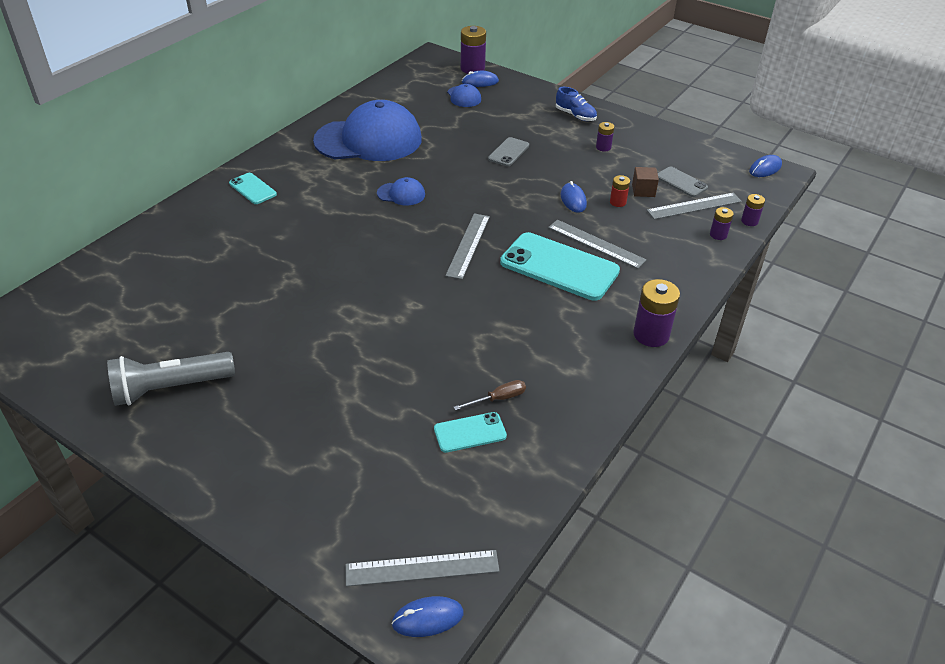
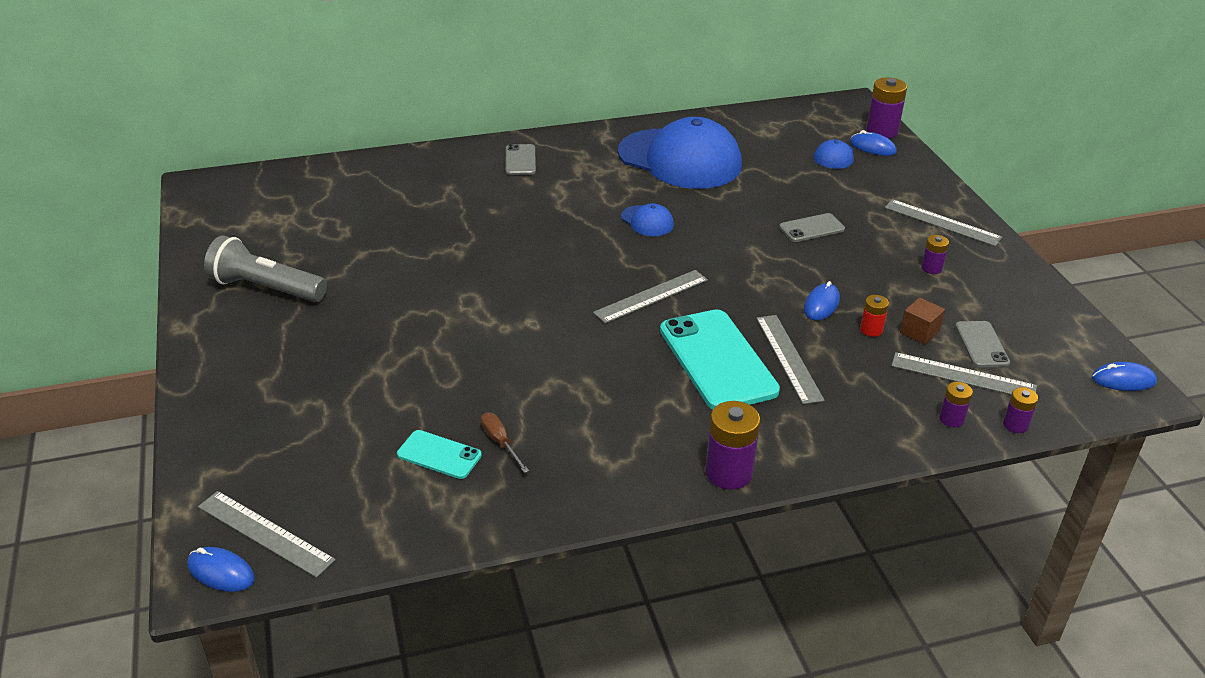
camera: 40 degrees right, 5 degrees down
turquoise phone [229,173,277,204] -> grey phone [506,144,536,175]
brown screwdriver [454,380,526,410] -> brown screwdriver turned 135 degrees counterclockwise [481,412,529,473]
blue shoe [556,87,597,121] -> grey ruler [885,199,1002,246]

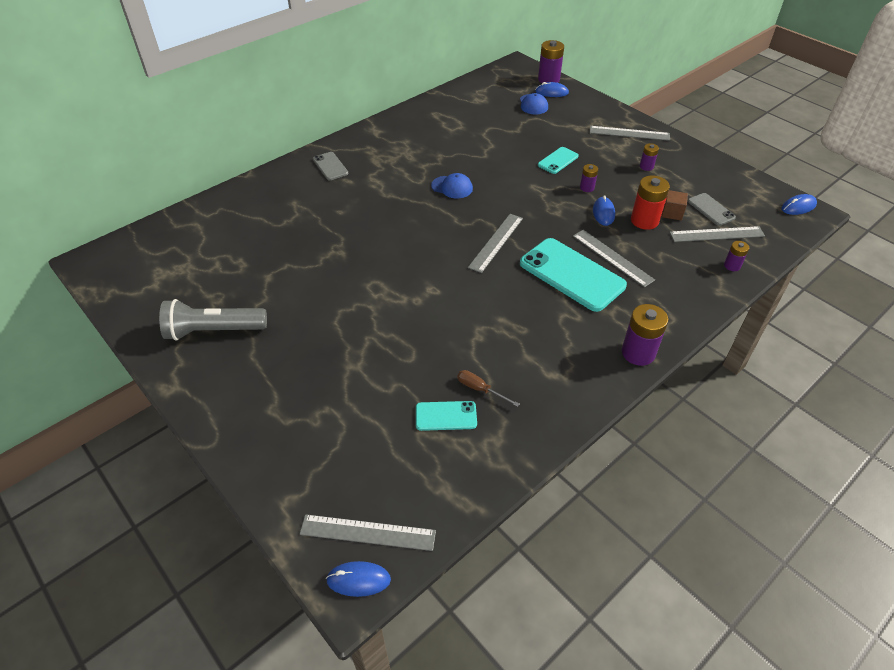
camera: 25 degrees left, 10 degrees up
blue cap [618,117,742,189] -> none
grey phone [779,213,845,242] -> turquoise phone [538,147,579,174]
red battery [860,295,889,337] -> red battery [631,175,670,230], size x1.82
purple battery [1003,387,1038,433] -> purple battery moved to [580,164,598,192]

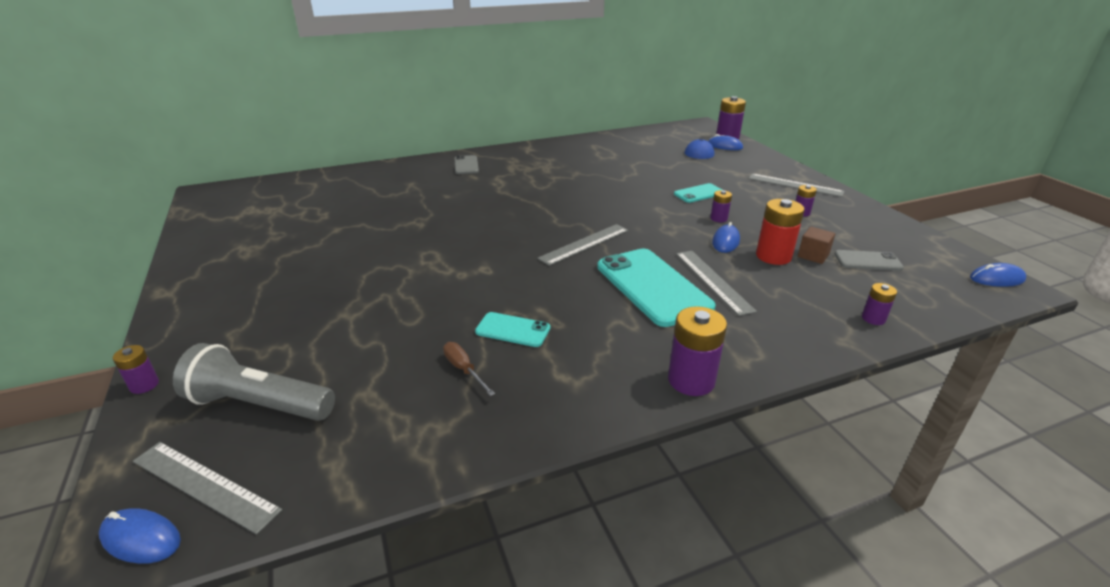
camera: 20 degrees right, 15 degrees down
grey flashlight [159,299,267,341] -> grey flashlight moved to [173,343,335,421]
turquoise phone [416,401,477,431] -> turquoise phone moved to [475,312,550,347]
blue cap [431,173,473,198] -> none
grey ruler [670,226,765,242] -> none
grey phone [688,193,736,226] -> grey phone turned 75 degrees counterclockwise [835,250,904,271]
none -> purple battery [113,345,159,394]

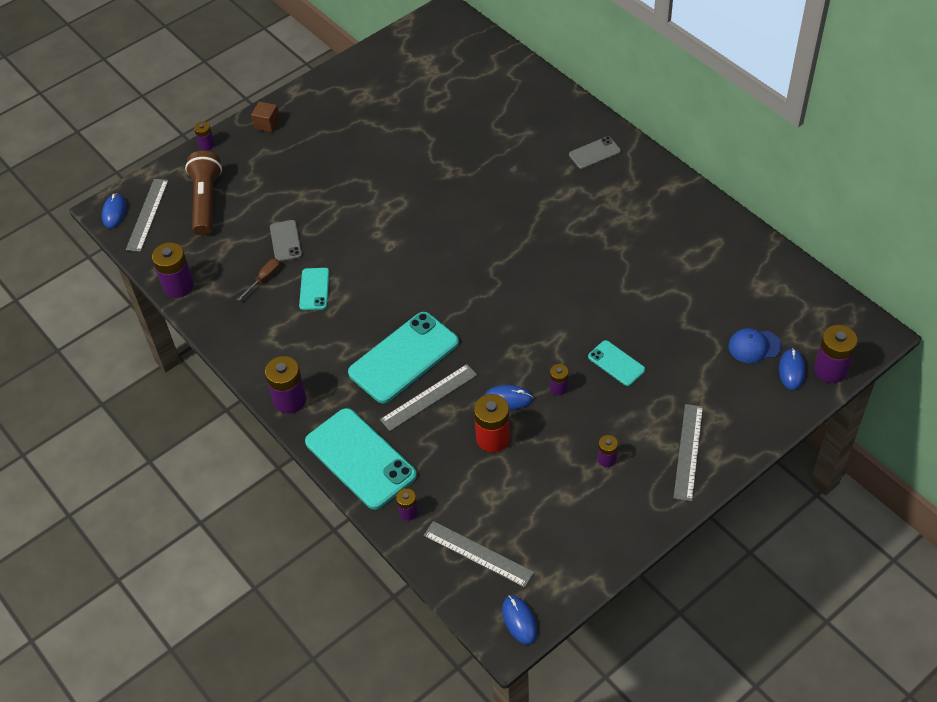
camera: 75 degrees right, 20 degrees up
grey flashlight [173,343,335,421] -> brown flashlight [185,151,222,236]
grey ruler [537,224,628,266] -> grey ruler moved to [424,521,534,588]
brown cube [798,227,835,264] -> brown cube moved to [251,102,280,133]
grey phone [835,250,904,271] -> grey phone moved to [270,220,302,262]
none -> purple battery [152,242,194,298]
none -> turquoise phone [305,408,417,510]

